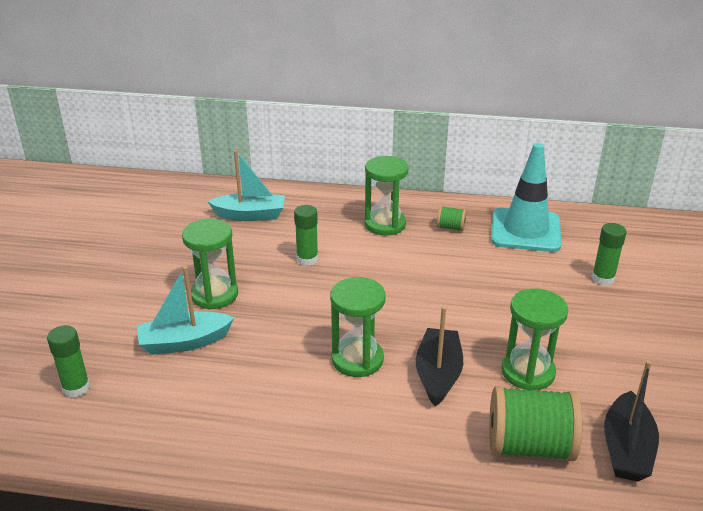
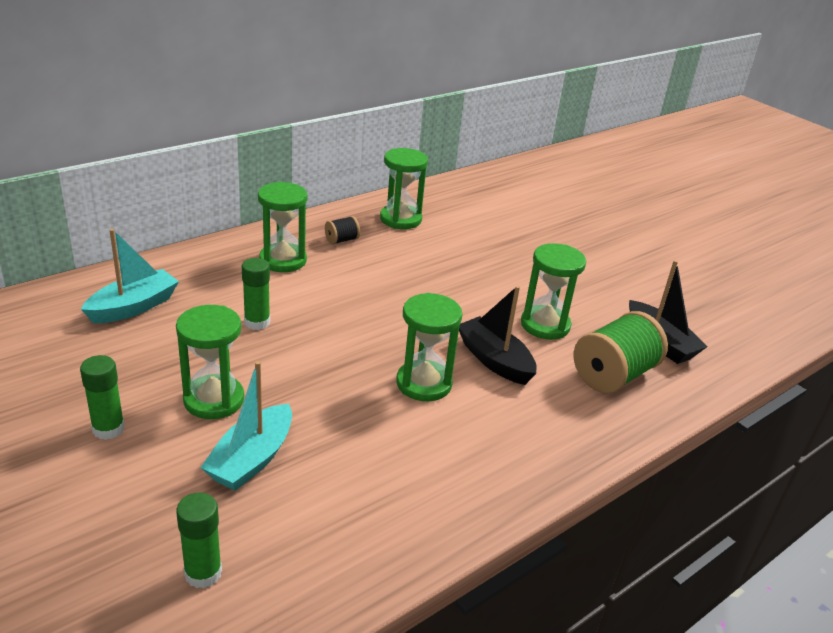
camera: 50 degrees left, 0 degrees up
green spool [437,206,467,231] -> black spool [325,216,360,245]
turquoise traffic cone [491,143,562,252] -> green hourglass [380,148,428,229]
green glue stick [592,223,627,286] -> green glue stick moved to [80,355,125,440]

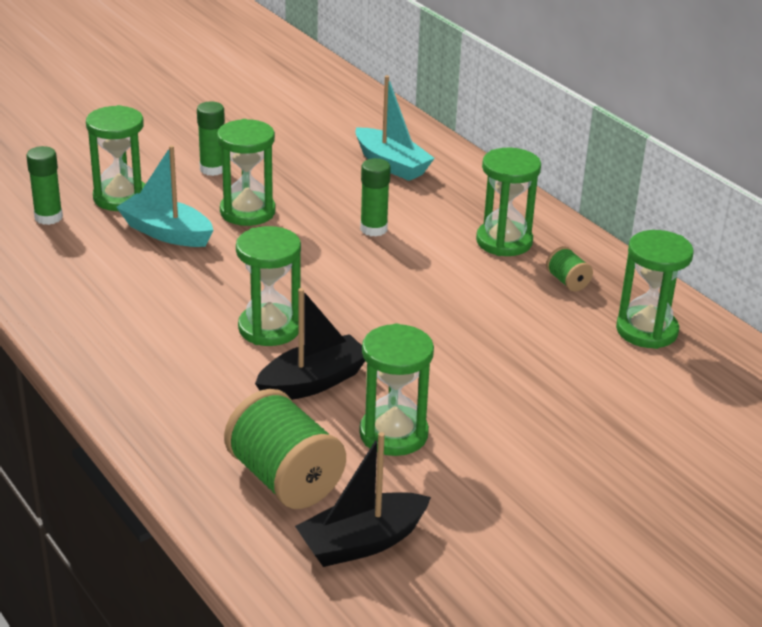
camera: 95 degrees right, 0 degrees up
black spool [325,216,360,245] -> green spool [546,247,593,292]
none -> green hourglass [86,105,145,211]

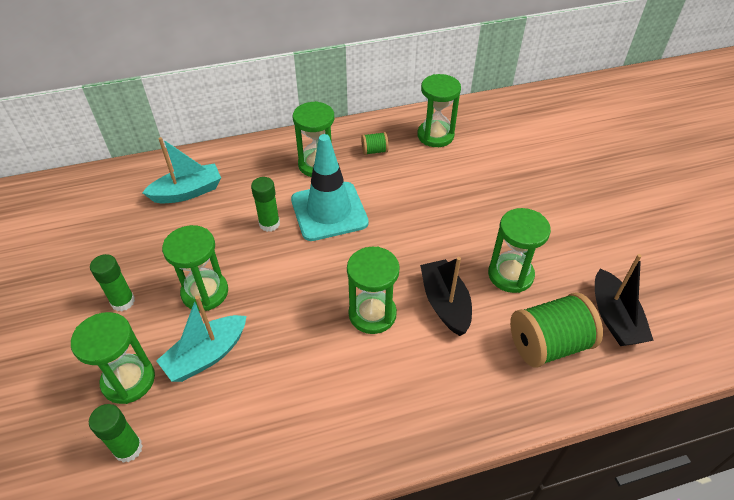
camera: 70 degrees left, 15 degrees up
none -> turquoise traffic cone [291,134,369,241]

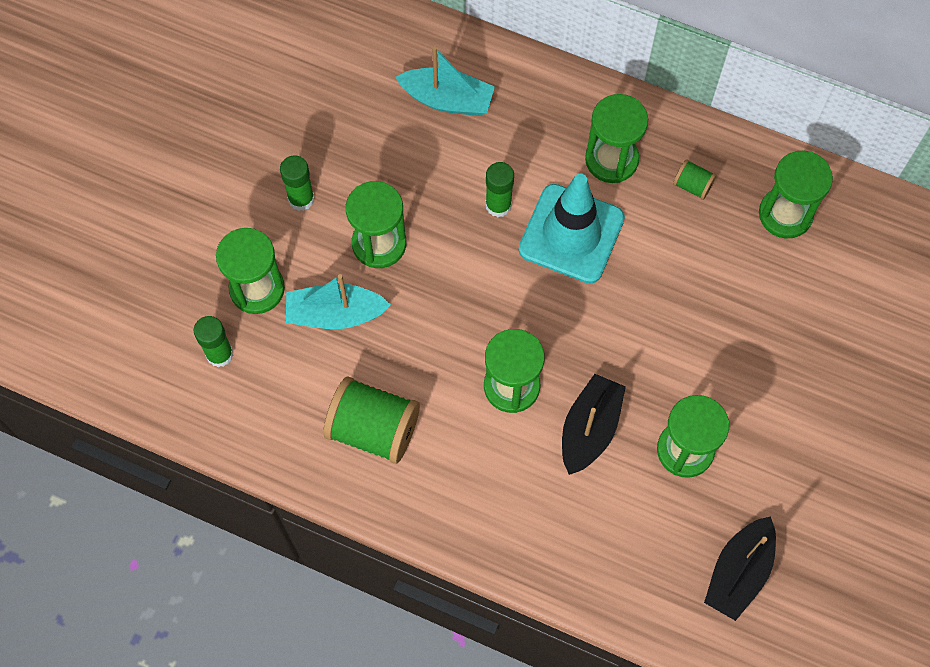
camera: 40 degrees right, 20 degrees up
green spool [510,292,603,367] -> green spool moved to [324,376,420,464]

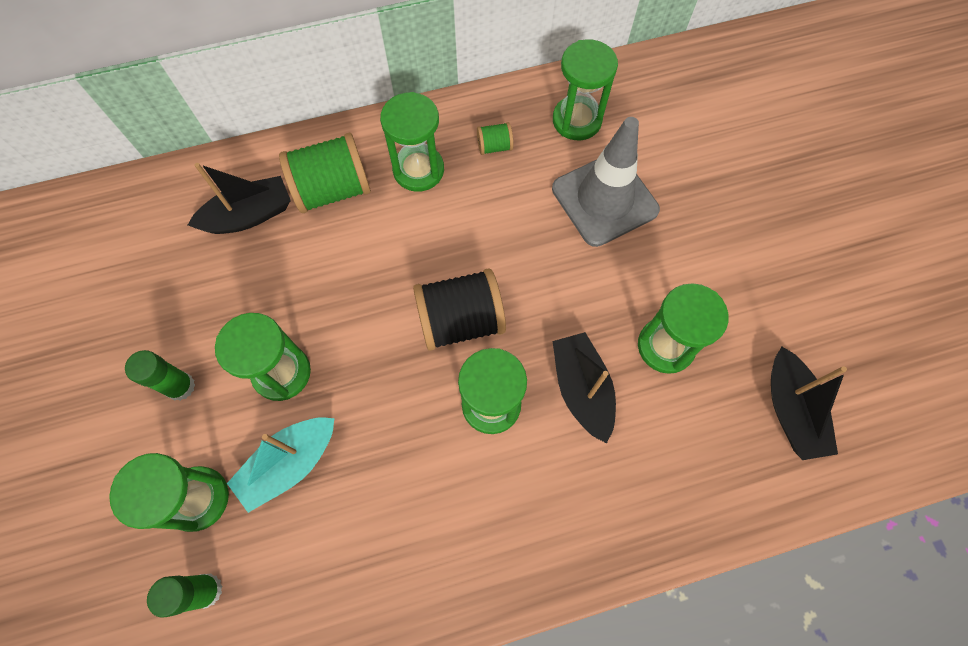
camera: 40 degrees left, 0 degrees up
green spool [324,376,420,464] -> green spool moved to [279,133,371,213]
turquoise boat [396,46,495,116] -> black boat [188,163,291,234]
green glue stick [485,162,514,217] -> none
turquoise traffic cone [519,174,625,283] -> none
none -> black spool [413,268,506,351]
none -> grey traffic cone [552,117,660,247]

